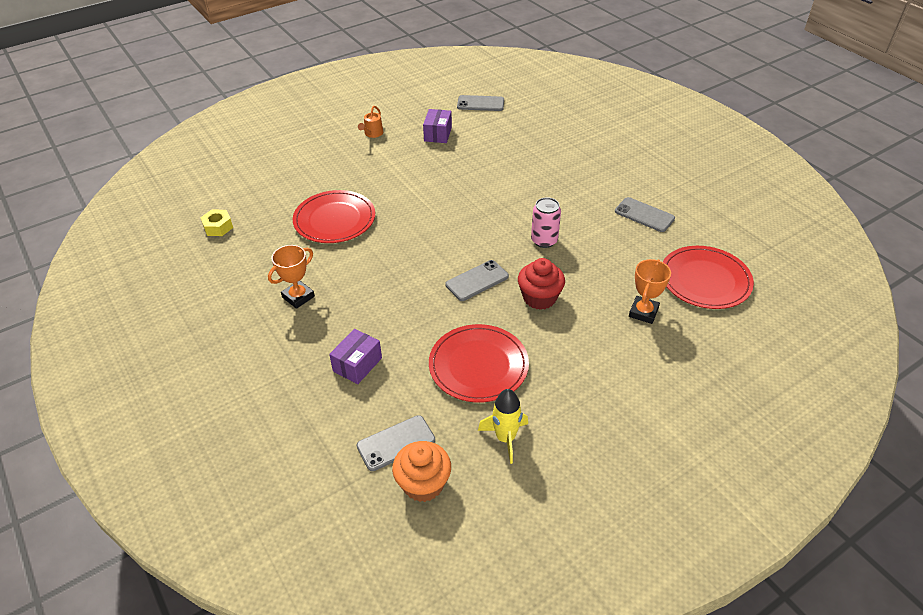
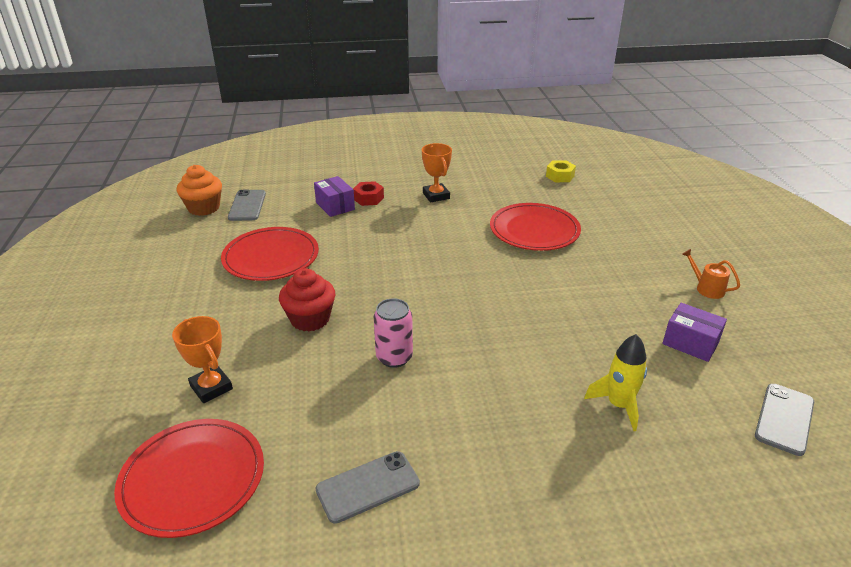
camera: 115 degrees right, 10 degrees down
grey phone [445,260,509,301] -> none
yellow rocket [478,389,528,464] -> yellow rocket moved to [584,334,647,431]
none -> red nut [353,181,384,206]

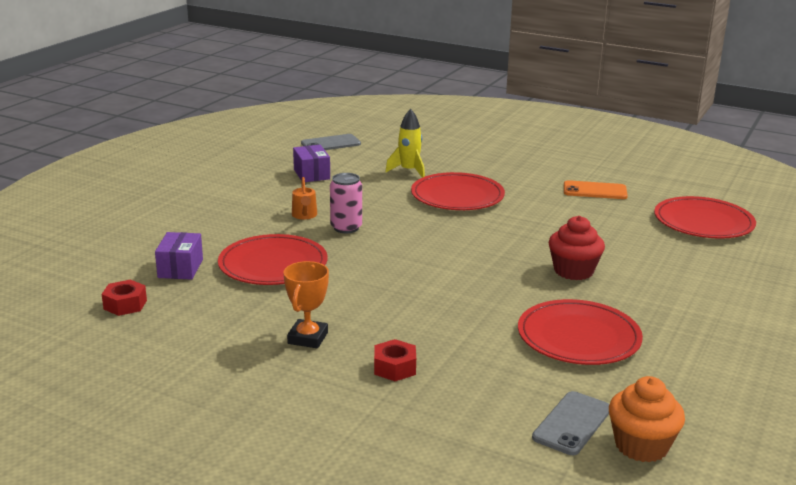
camera: 145 degrees left, 10 degrees down
orange trophy [172,316,233,403] -> none
purple box [314,176,355,217] -> purple box moved to [155,232,203,280]
grey phone [316,451,420,524] -> orange phone [564,180,628,199]
pink can [374,298,413,368] -> pink can moved to [330,173,362,233]
yellow nut [546,160,576,182] -> red nut [102,280,147,316]
orange watering can [682,249,740,299] -> orange watering can moved to [292,177,317,219]
none -> red plate [411,172,505,210]

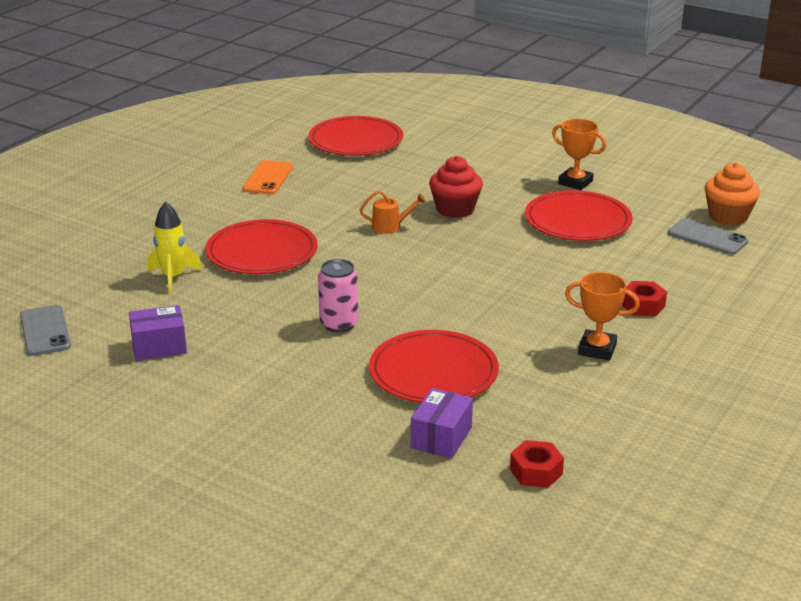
camera: 85 degrees left, 5 degrees up
purple box [155,232,203,280] -> purple box turned 75 degrees counterclockwise [411,388,473,459]
orange watering can [292,177,317,219] -> orange watering can moved to [360,190,426,234]
none -> orange trophy [552,119,606,190]

